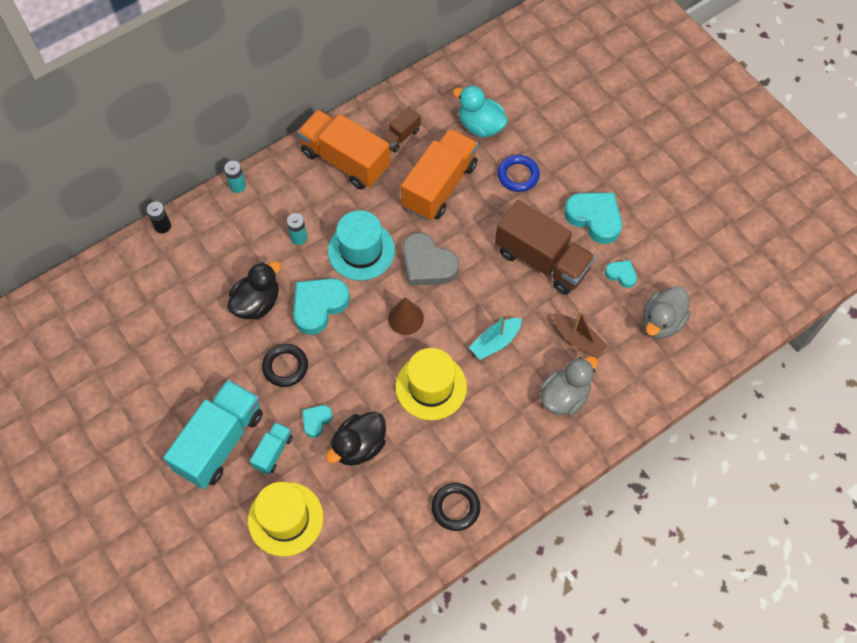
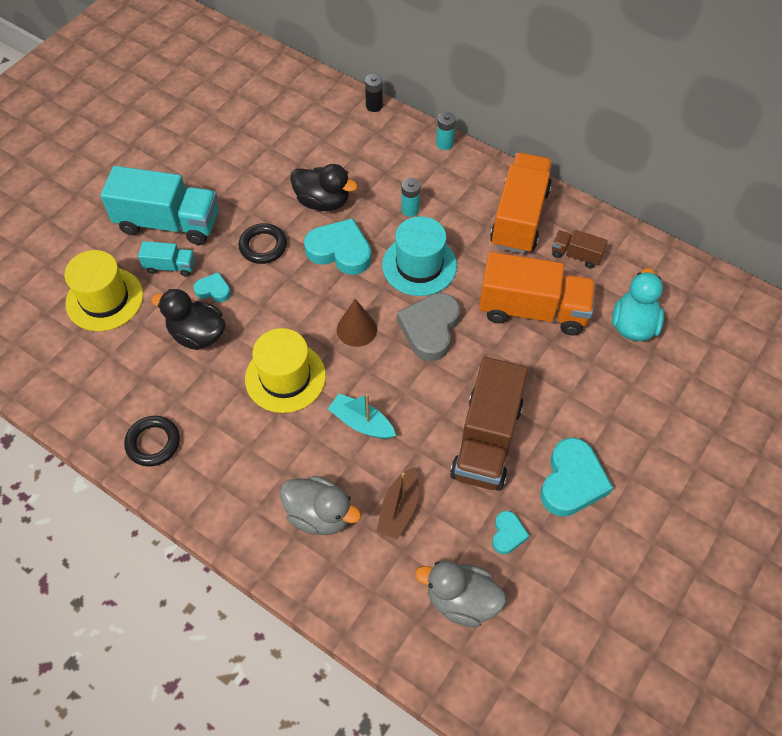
camera: 70 degrees right, 5 degrees down
blue ring [497,155,540,192] -> none

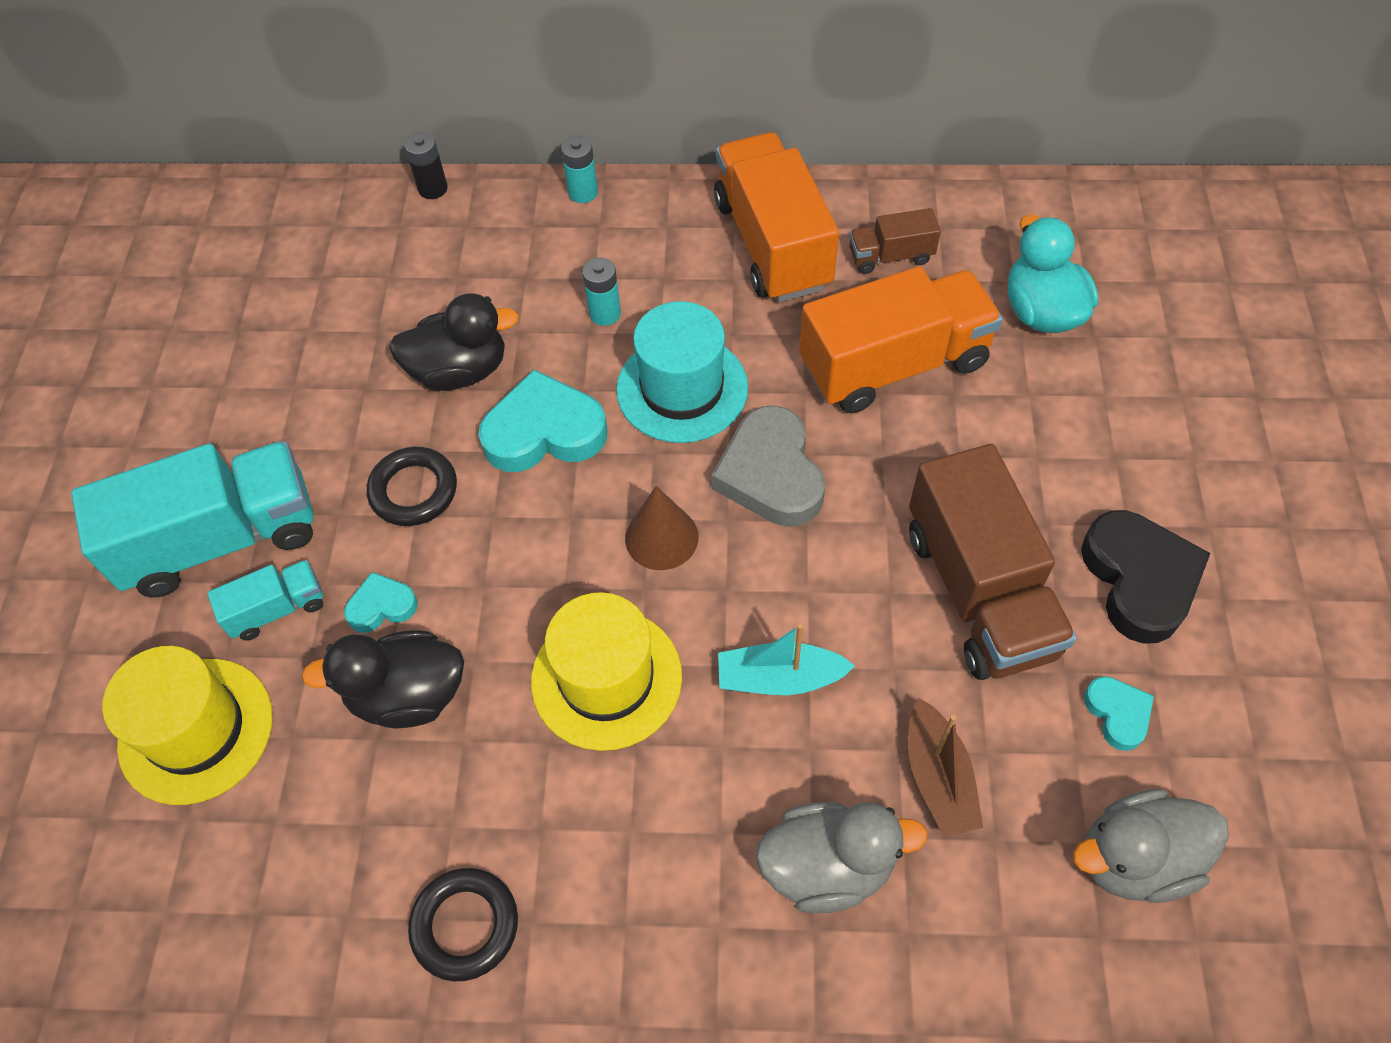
camera: 30 degrees left, 0 degrees up
turquoise heart [540,438,613,517] -> black heart [1081,510,1210,644]

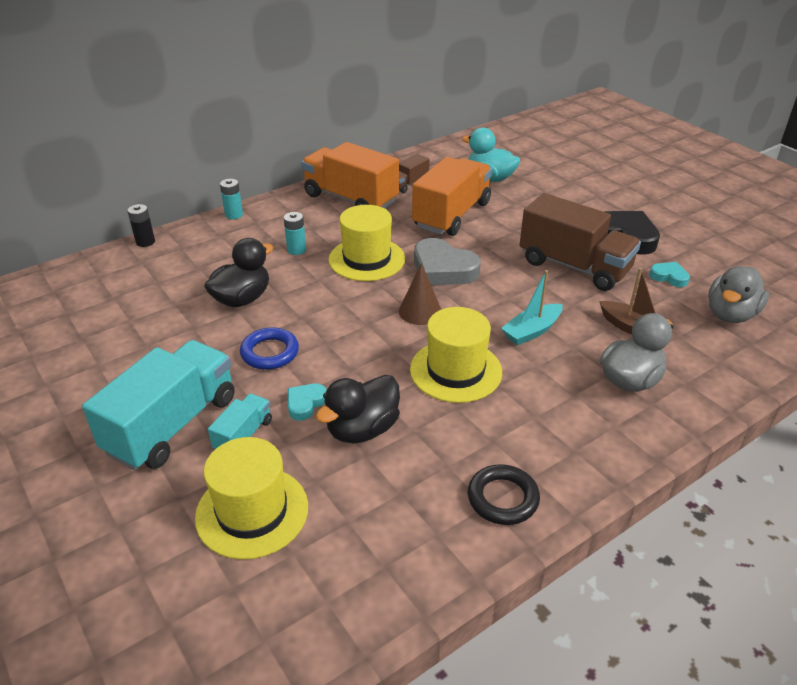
camera: 40 degrees left, 20 degrees down
black ring [367,447,457,526] -> blue ring [240,327,299,370]
turquoise heart [478,370,607,472] -> none
turquoise hat [616,301,748,443] -> yellow hat [329,205,405,281]

